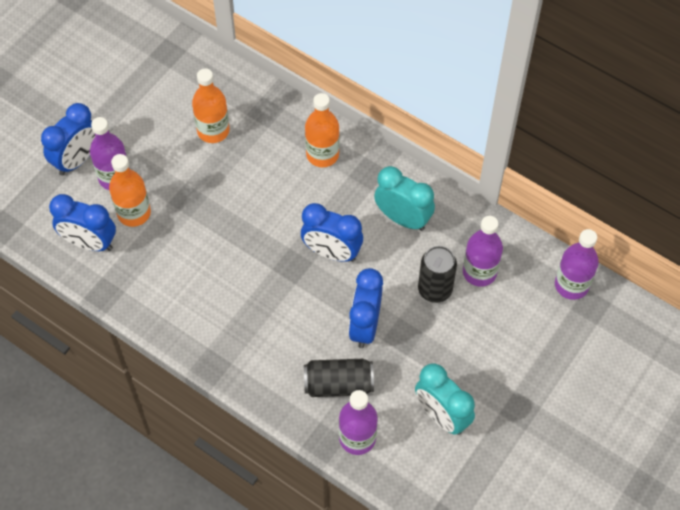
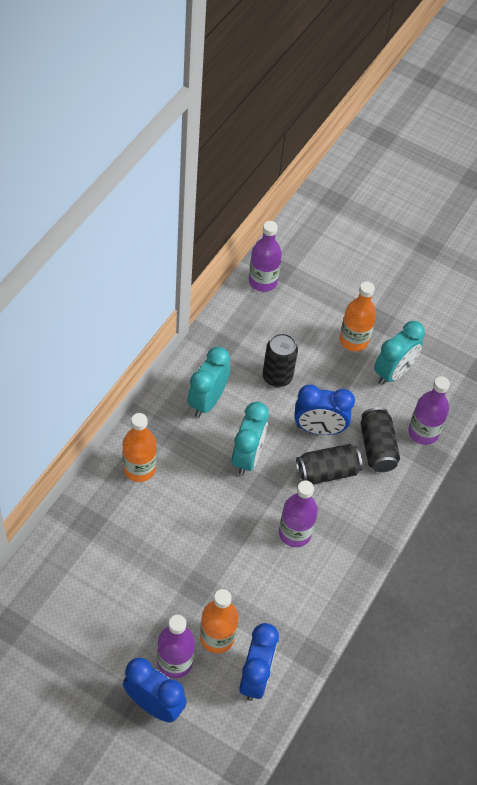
camera: 100 degrees left, 5 degrees down
orange bottle [192,68,230,143] -> orange bottle moved to [339,281,376,351]
blue clock [301,203,363,262] -> turquoise clock [232,402,269,476]
purple bottle [463,216,503,287] -> purple bottle moved to [279,480,318,547]
none -> black can [296,444,363,484]

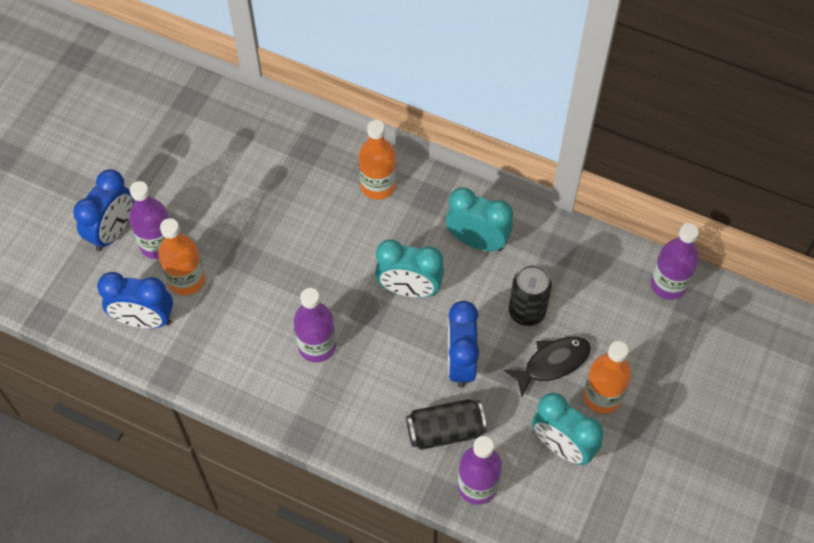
camera: 90 degrees right, 5 degrees up
black can [296,444,363,484] -> none
none -> black fish [504,337,591,397]

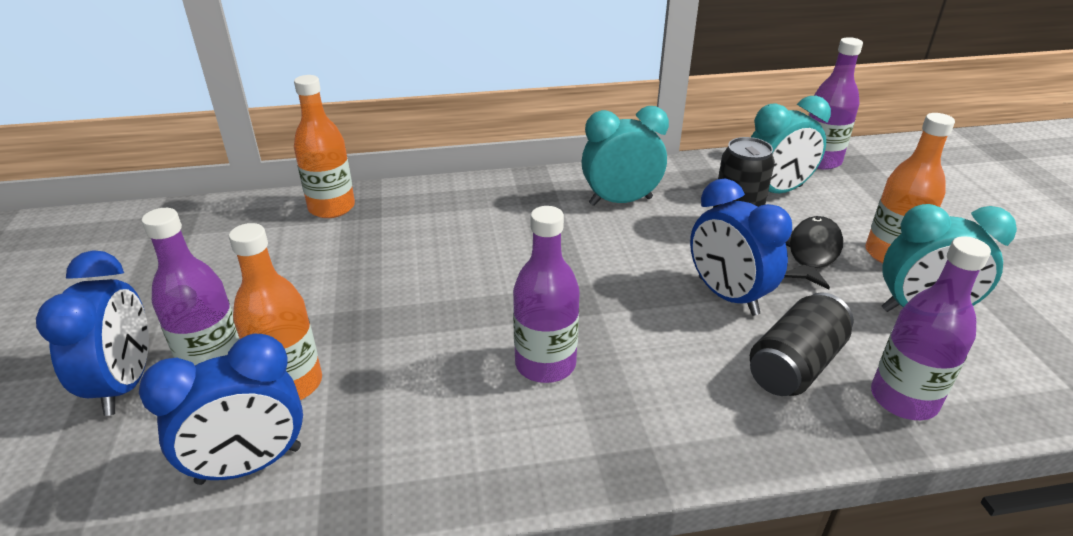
camera: 35 degrees left, 25 degrees down
orange bottle [359,120,396,200] -> orange bottle moved to [294,75,355,218]
turquoise clock [375,239,444,298] -> turquoise clock moved to [751,96,831,193]

